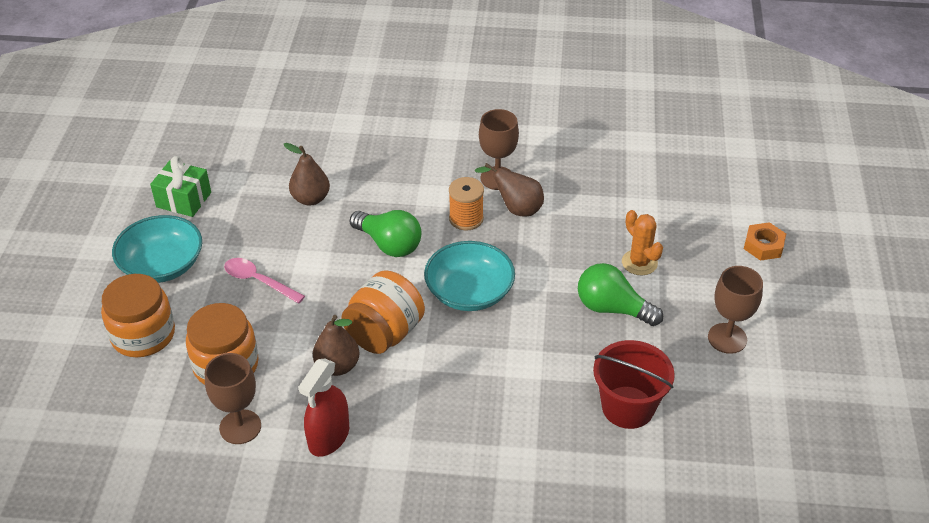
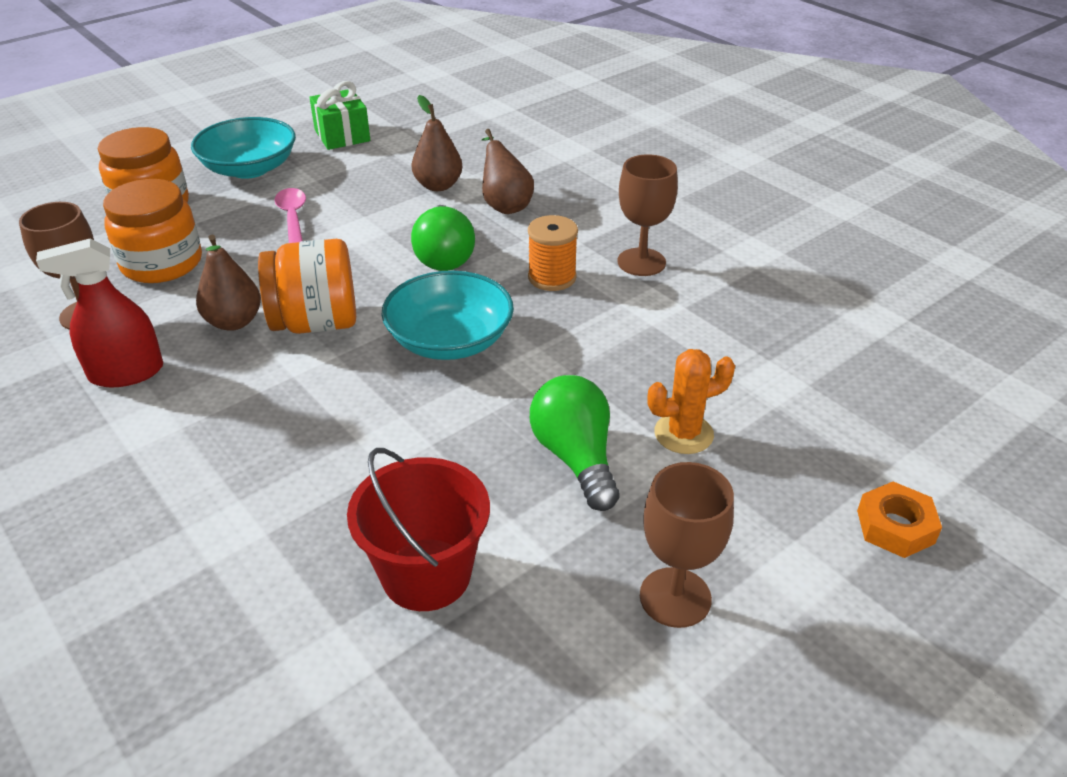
camera: 45 degrees right, 5 degrees down
brown pear [475,163,544,216] -> brown pear moved to [482,129,534,214]
orange cactus [622,210,663,275] -> orange cactus turned 60 degrees clockwise [647,349,735,454]

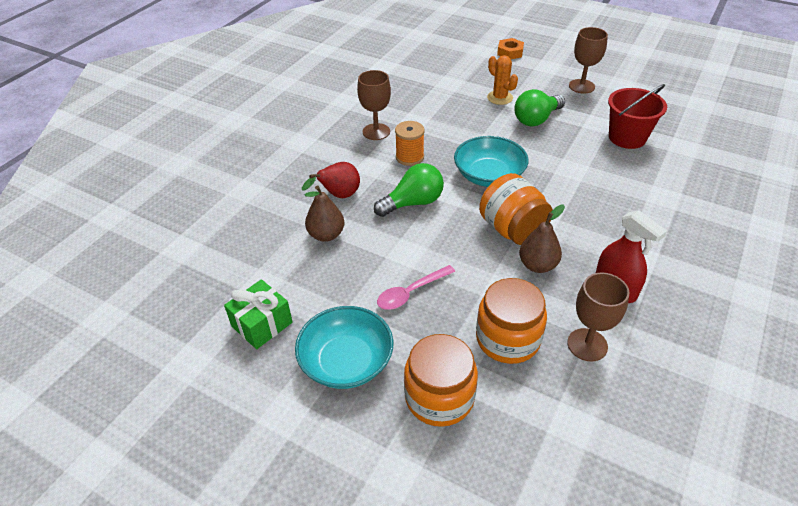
camera: 110 degrees left, 5 degrees up
brown pear [482,129,534,214] -> red pear [302,162,360,198]

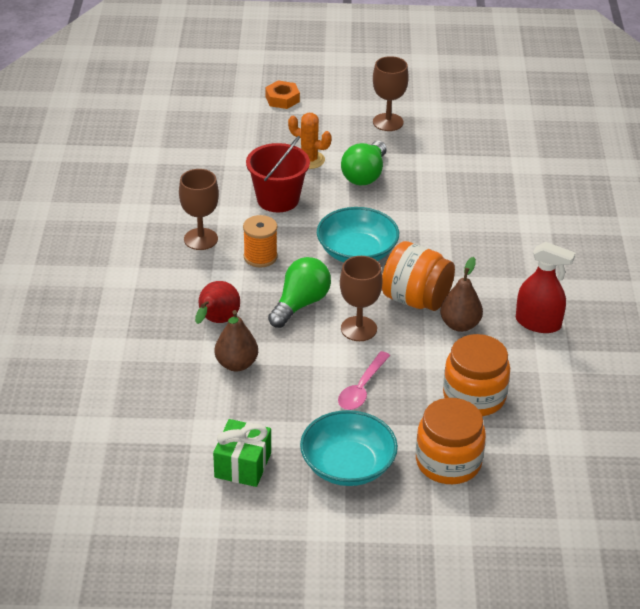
camera: 30 degrees left, 5 degrees down
brown goblet [567,272,629,362] -> brown goblet moved to [340,256,383,341]
red bucket [608,84,667,149] -> red bucket moved to [246,136,310,212]

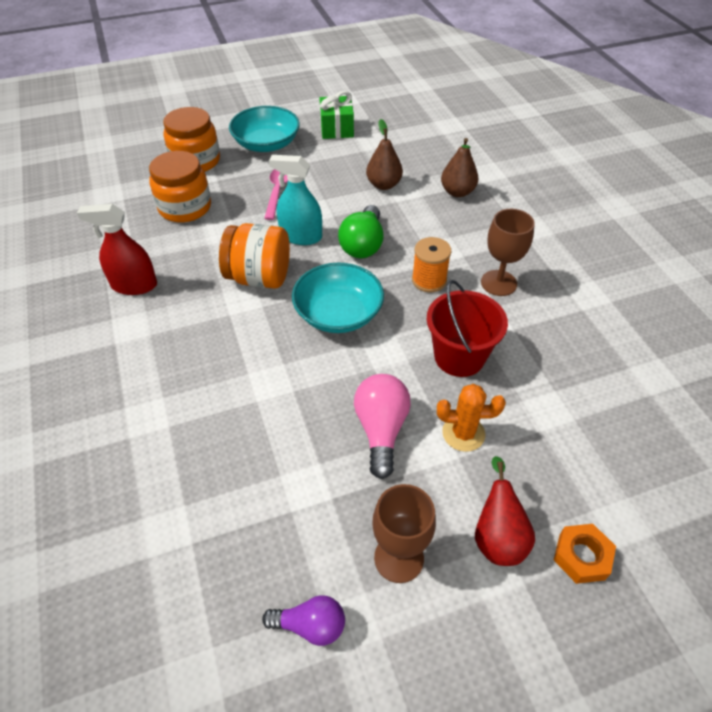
camera: 160 degrees right, 10 degrees up
red pear [195,281,240,324] -> red pear moved to [475,456,535,566]
brown goblet [340,256,383,341] -> turquoise spray bottle [269,155,322,245]
green light bulb [341,141,387,185] -> pink light bulb [354,374,411,479]
brown pear [440,257,483,332] -> brown pear moved to [441,138,478,197]
none -> purple light bulb [262,595,345,646]

